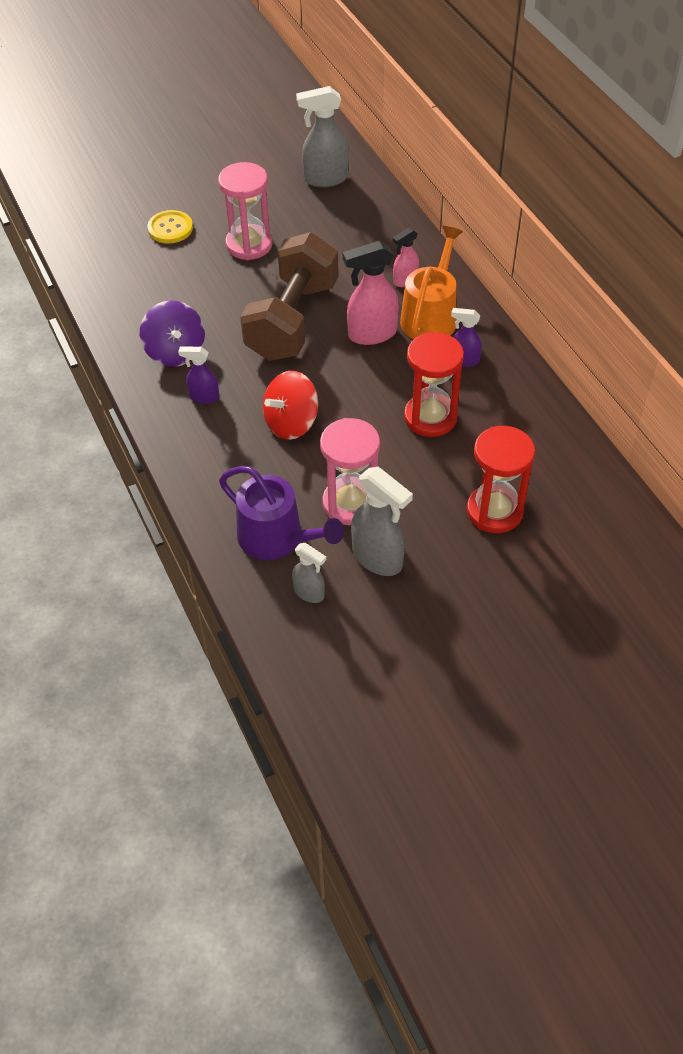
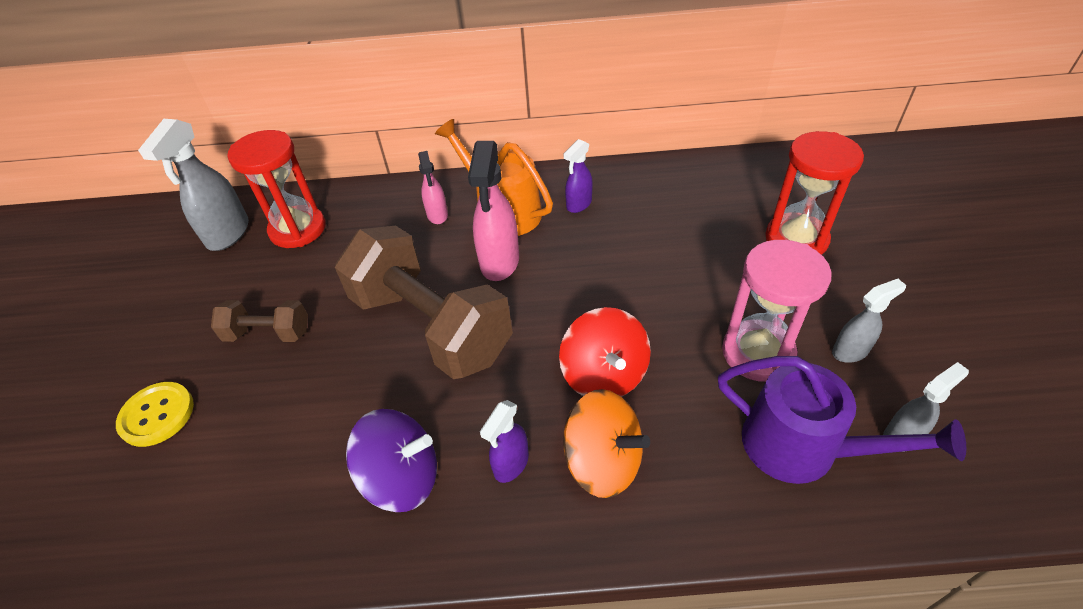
camera: 65 degrees left, 5 degrees down
pink hourglass [218,162,273,260] -> brown dumbbell [211,300,308,342]
purple watering can [219,466,344,560] -> purple watering can turned 60 degrees clockwise [718,356,966,484]
grey spray bottle [351,467,413,576] -> grey spray bottle [832,279,906,363], size x0.58
red hourglass [404,332,464,437] -> red hourglass moved to [227,130,326,248]
none -> orange spinning top [563,389,650,498]

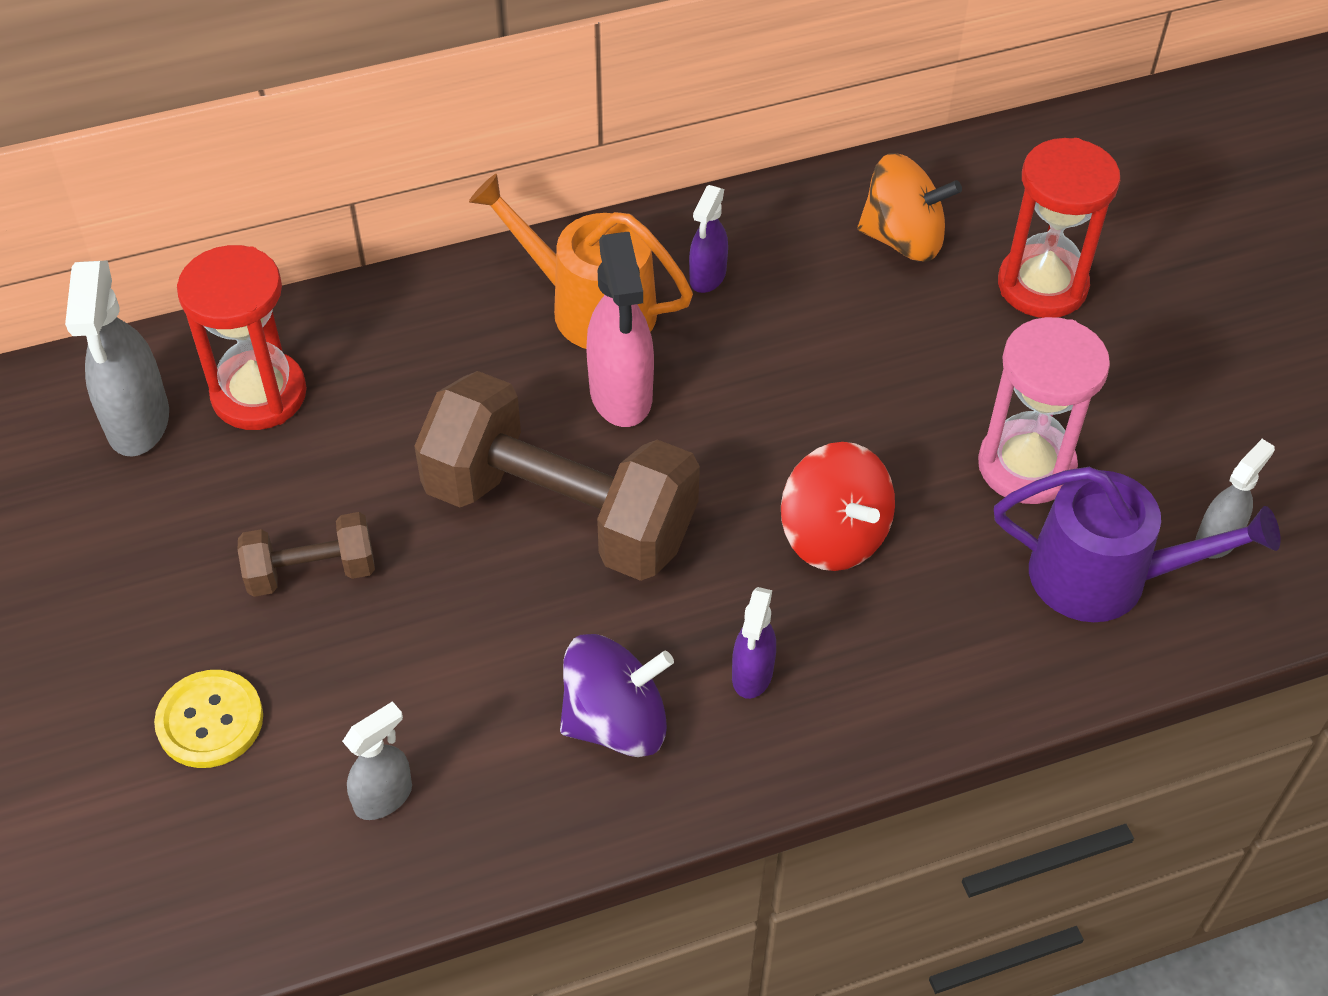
camera: 20 degrees left, 5 degrees up
pink spray bottle [418,151,448,224] -> none
orange spinning top [563,389,650,498] -> orange spinning top moved to [857,153,962,262]
grey spray bottle [832,279,906,363] -> grey spray bottle moved to [342,701,412,820]

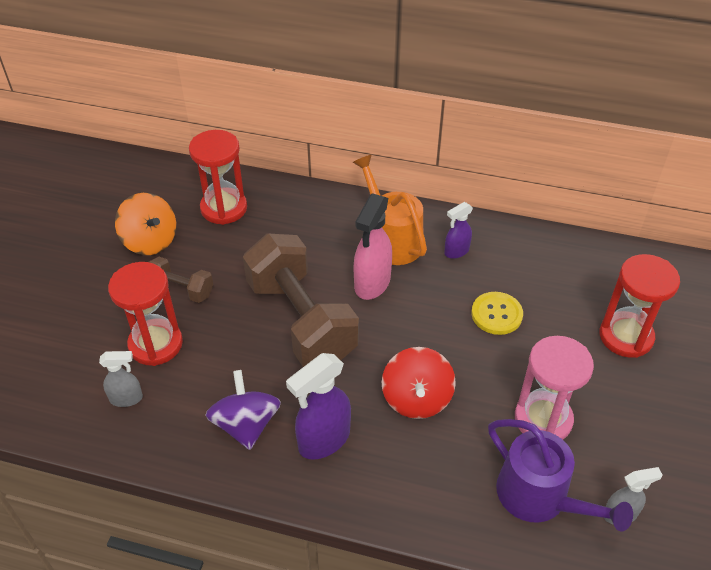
camera: 35 degrees right, 5 degrees down
grey spray bottle [65,260,169,456] -> none
yellow button [154,670,263,768] -> yellow button moved to [471,292,523,335]
purple spinning top [560,634,674,757] -> purple spinning top turned 120 degrees counterclockwise [206,370,281,450]
purple spray bottle [732,587,776,699] -> purple spray bottle [286,353,351,460], size x1.73
orange spinning top [857,153,962,262] -> orange spinning top moved to [115,193,176,255]
none -> red hourglass [108,262,183,366]

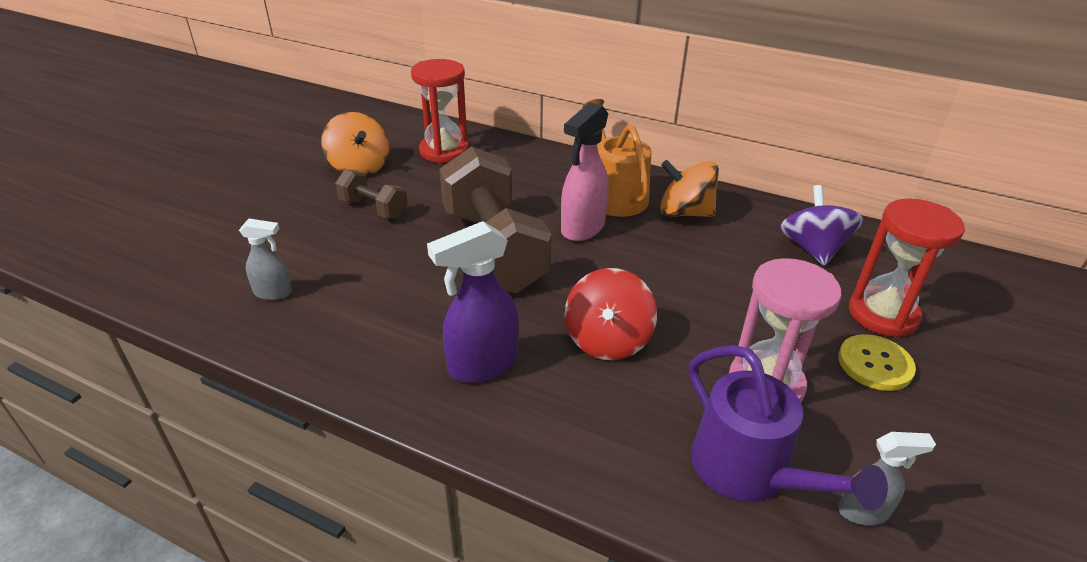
camera: 10 degrees right, 10 degrees down
red hourglass [108,262,183,366] -> none
purple spinning top [206,370,281,450] -> purple spinning top moved to [780,185,863,266]
purple spray bottle [444,202,473,259] -> orange spinning top [660,160,719,217]
yellow button [471,292,523,335] -> yellow button moved to [838,334,916,391]

